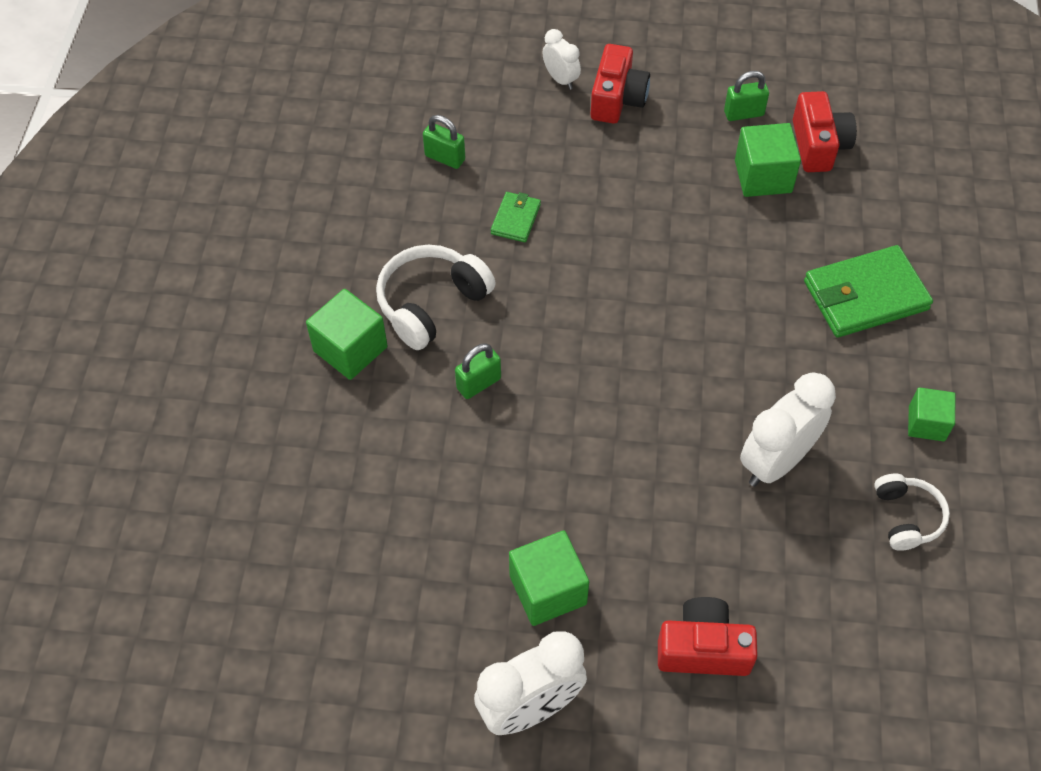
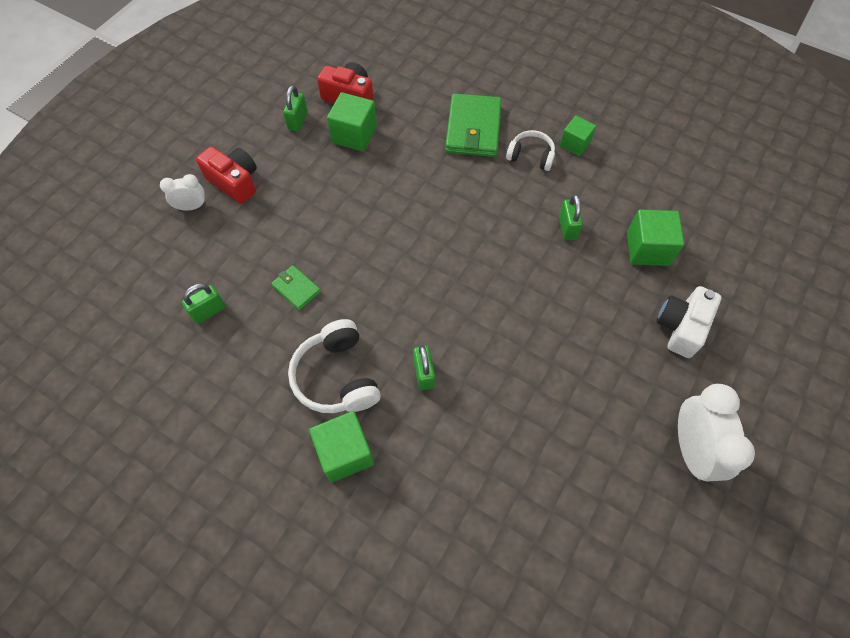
camera: 65 degrees left, 5 degrees up
green cube [509,530,589,626] -> green cube moved to [627,209,684,266]
red camera [658,597,758,676] -> white camera [657,286,722,358]
white clock [740,372,836,487] -> green padlock [559,194,583,240]
white headphones [874,473,950,551] -> white headphones moved to [506,130,555,171]

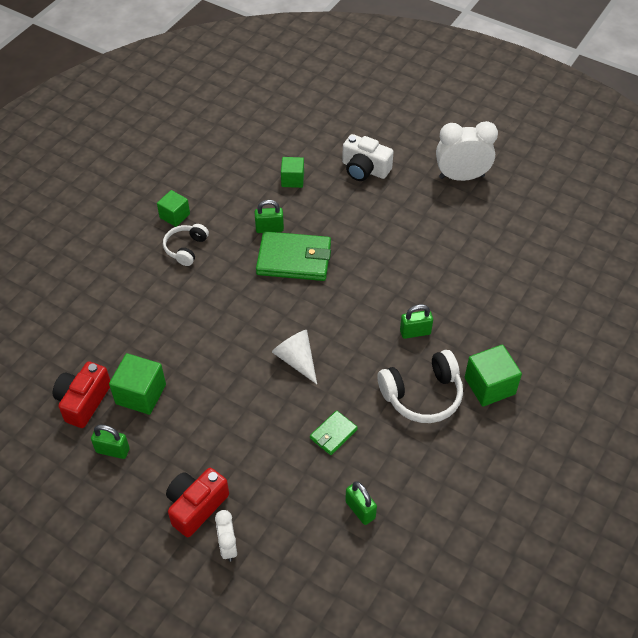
camera: 90 degrees left, 10 degrees down
green wallet [445,93,502,157] -> green wallet moved to [256,231,331,281]
green cube [627,209,684,266] -> green cube [281,157,304,188], size x0.66
none -> white cone [272,330,317,384]

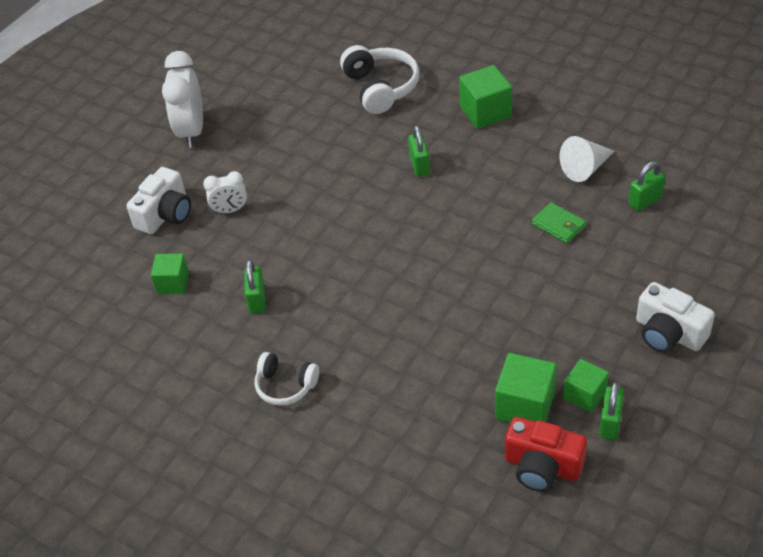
camera: 85 degrees left, 5 degrees down
green cube [157,190,190,227] -> green cube moved to [563,359,609,413]
red camera [166,468,229,537] -> white camera [636,282,715,353]
white clock [215,510,237,562] -> white clock moved to [203,171,247,214]
green wallet [256,231,331,281] -> none
white cone [272,330,317,384] -> white cone moved to [560,136,615,182]
white headphones [378,350,463,423] -> white headphones moved to [340,45,419,114]

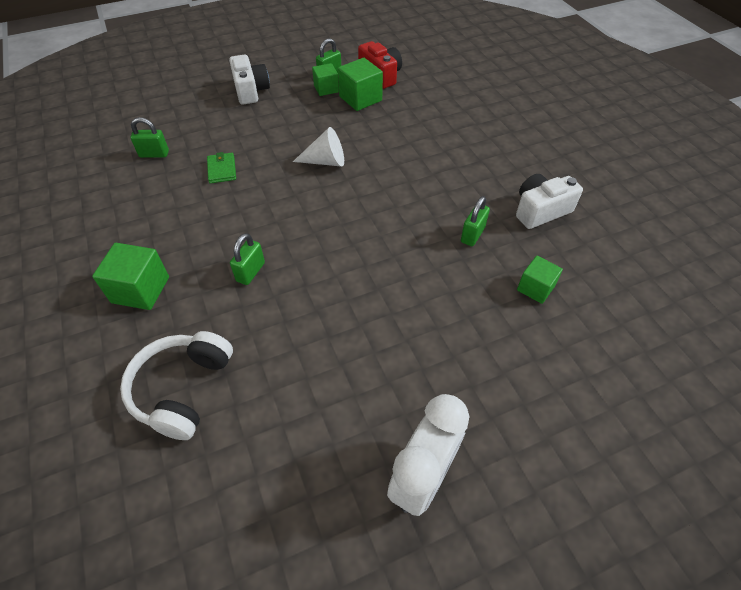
camera: 150 degrees left, 5 degrees up
white camera [126,167,191,234] -> white camera moved to [516,174,583,229]
white clock [203,171,247,214] -> none
white headphones [255,352,319,406] -> none
white cone [560,136,615,182] -> white cone moved to [293,127,344,167]

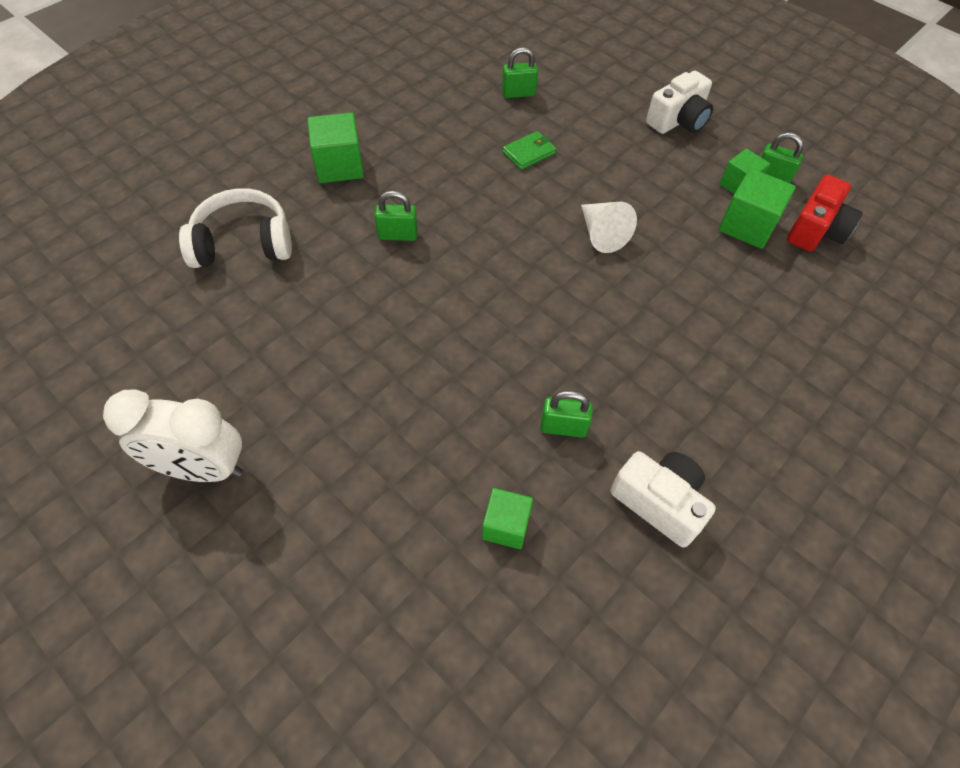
camera: 65 degrees right, 5 degrees up
green padlock [130,117,169,158] -> green padlock turned 75 degrees counterclockwise [502,47,538,98]

